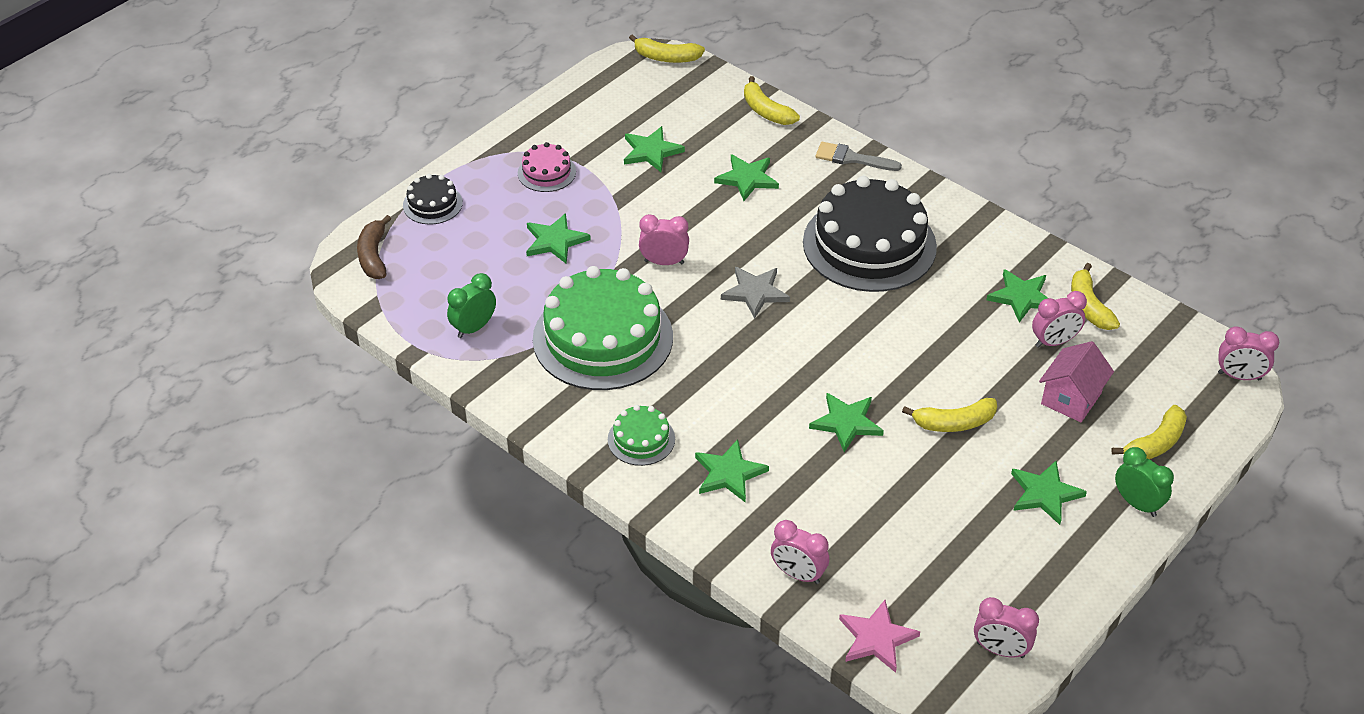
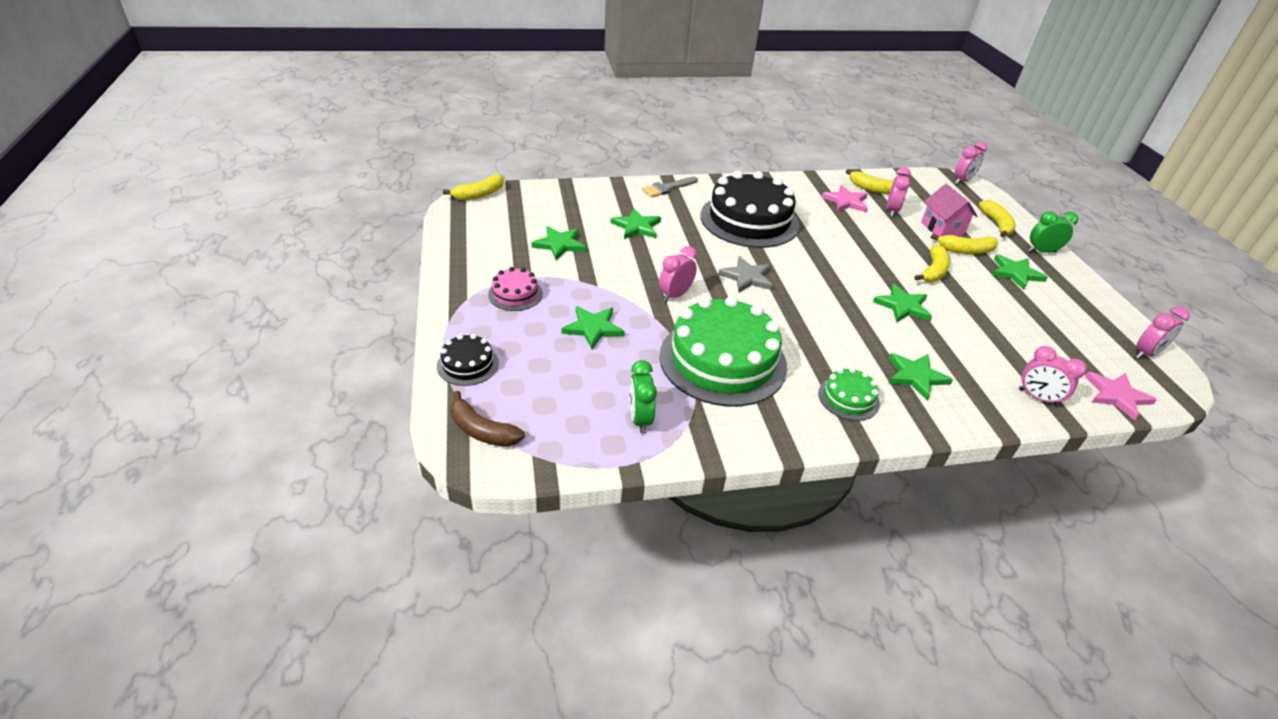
camera: 55 degrees left, 5 degrees down
yellow banana [744,76,800,125] -> yellow banana moved to [931,234,998,254]
pink clock [771,520,829,584] -> pink clock turned 60 degrees clockwise [1019,346,1087,407]
green star [986,269,1048,323] -> pink star [821,185,868,212]

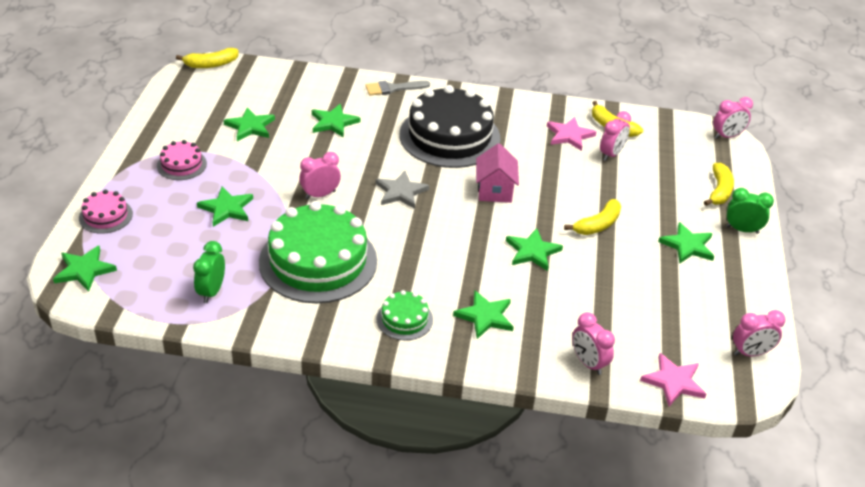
camera: 20 degrees right, 0 degrees up
black cake [437,334,499,386] -> pink cake [79,190,133,234]
brown banana [451,391,525,447] -> green star [53,246,117,292]
pink house [921,184,978,237] -> pink house moved to [476,143,519,203]
yellow banana [931,234,998,254] -> none

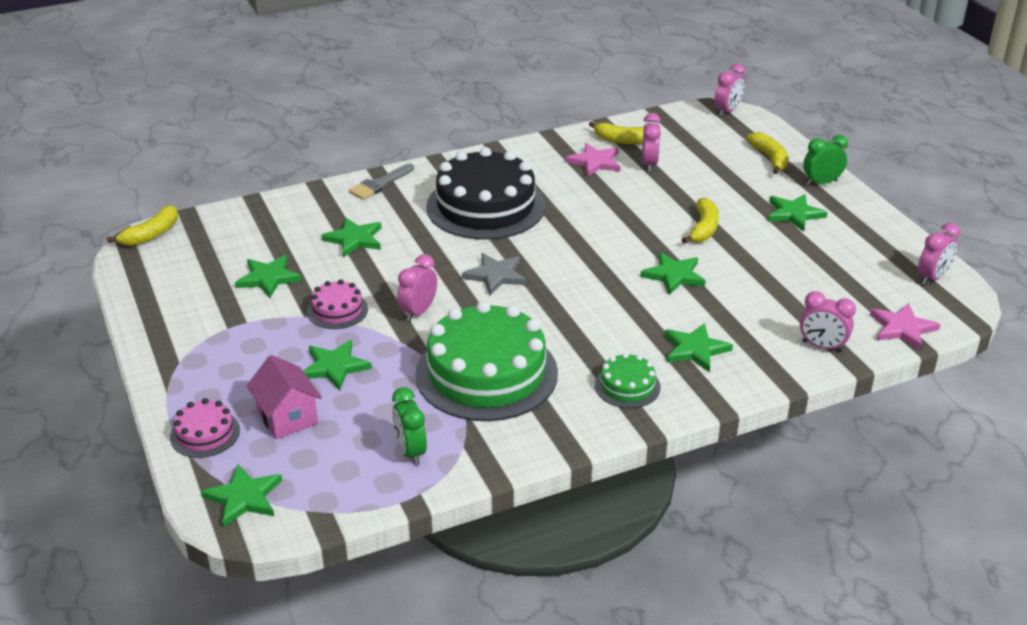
camera: 30 degrees left, 5 degrees down
pink cake [157,140,207,180] -> pink cake moved to [307,280,368,329]
pink house [476,143,519,203] -> pink house moved to [247,355,322,439]

